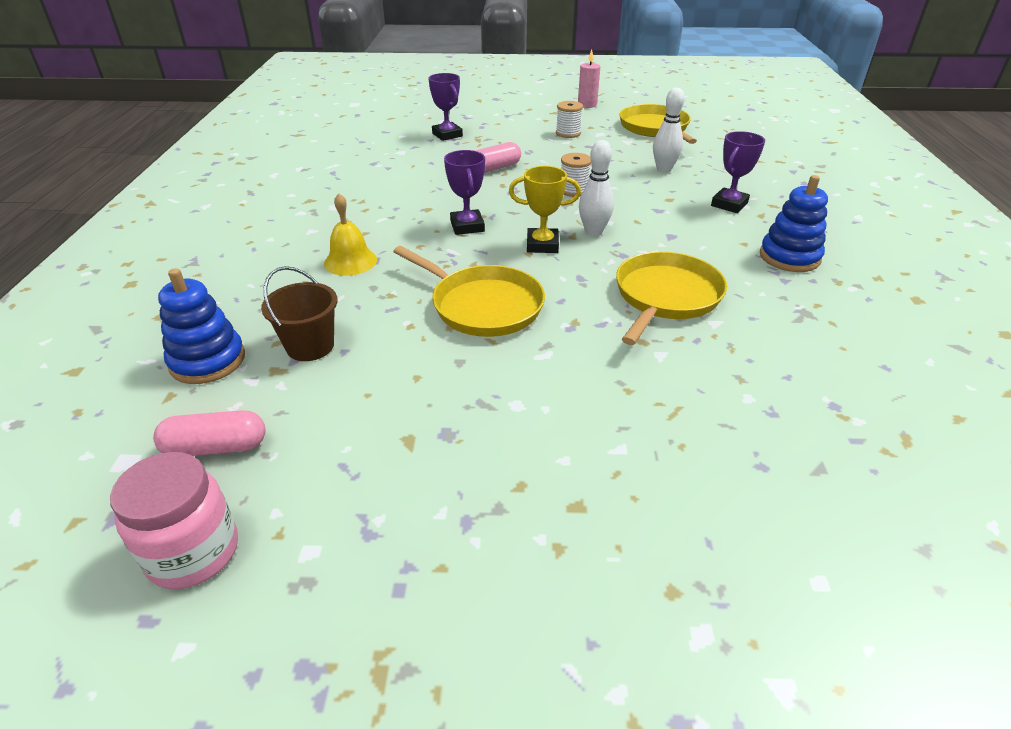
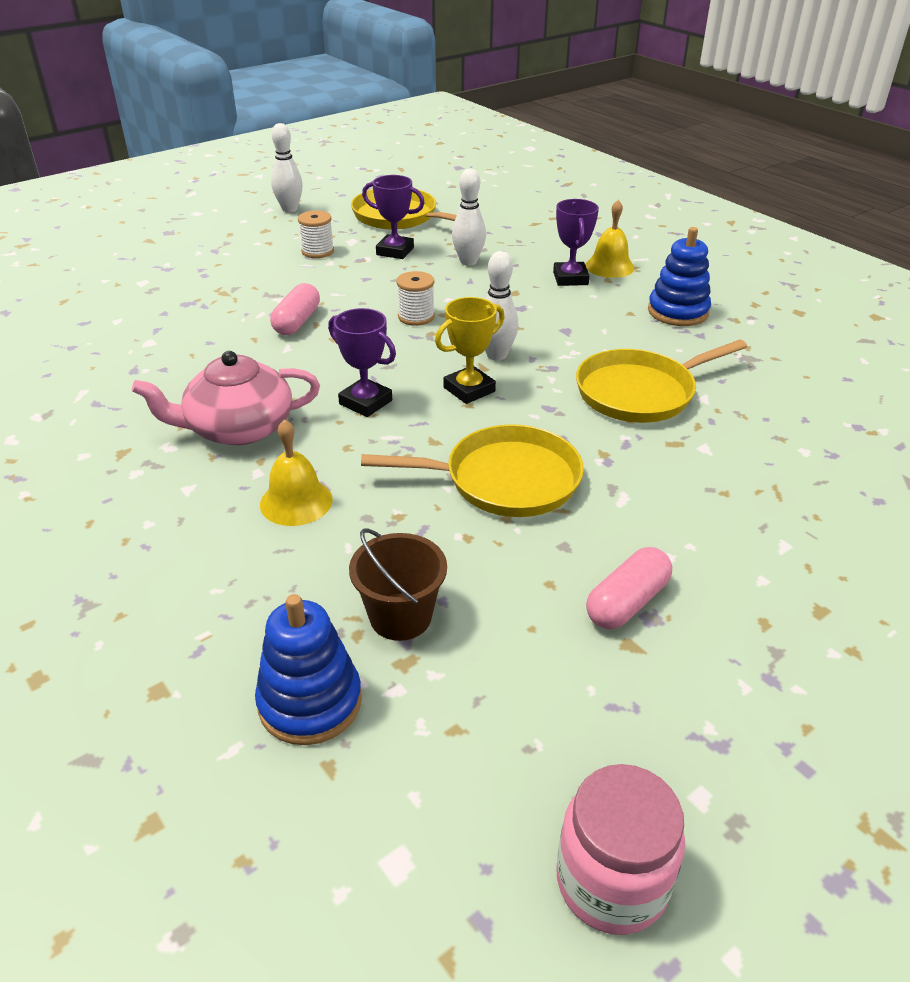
camera: 40 degrees left, 0 degrees up
pink capsule [153,410,265,456] -> pink capsule moved to [586,547,672,629]
purple trophy [428,73,463,141] -> purple trophy moved to [362,175,425,259]
pink candle [578,50,600,108] -> white bowling pin [271,123,303,212]
yellow pan [616,252,727,345] -> yellow pan turned 105 degrees counterclockwise [576,340,747,423]
none -> pink teapot [132,351,320,445]
none -> yellow bell [585,200,635,278]

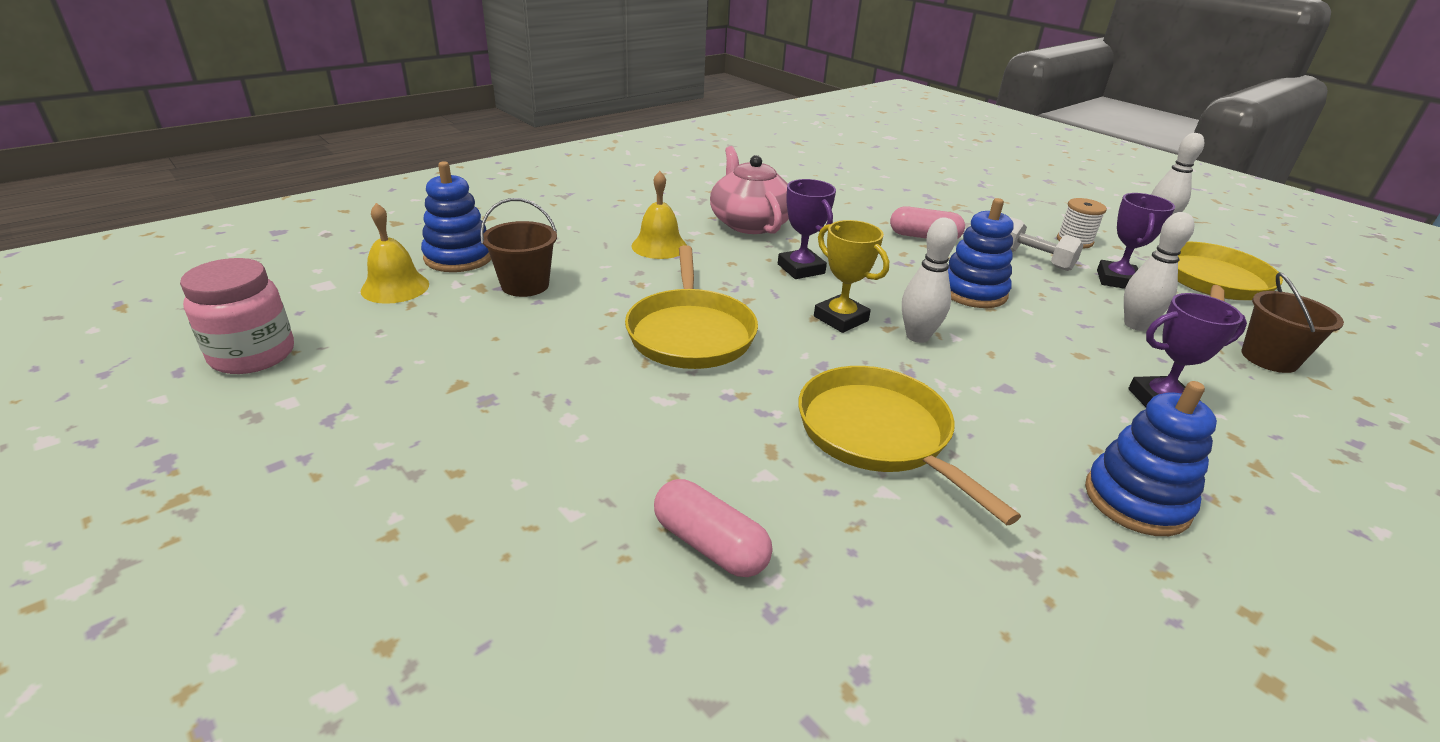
camera: 85 degrees right, 5 degrees down
purple trophy [328,308,396,417] -> purple trophy turned 60 degrees counterclockwise [778,179,836,279]
white spool [396,271,435,326] -> blue stacking toy [948,198,1014,308]
yellow bell [585,200,635,278] -> yellow bell moved to [361,203,429,304]
pink capsule [586,547,672,629] -> pink capsule moved to [654,479,772,577]
none -> white dumbbell [1010,217,1084,271]
none -> brown bucket [1241,272,1344,373]

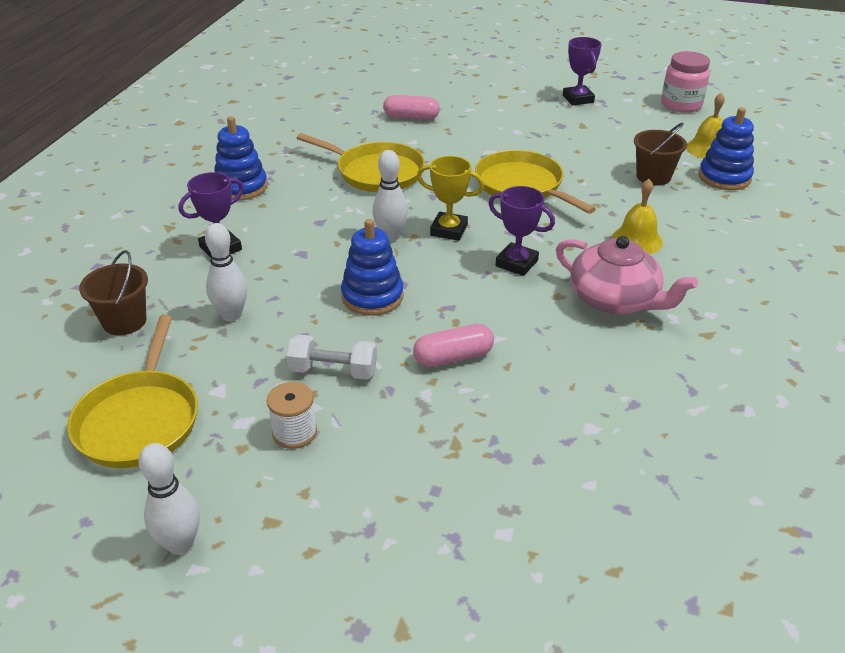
camera: 150 degrees right, 5 degrees up
purple trophy [1097,193,1175,289] -> purple trophy moved to [563,37,602,106]

